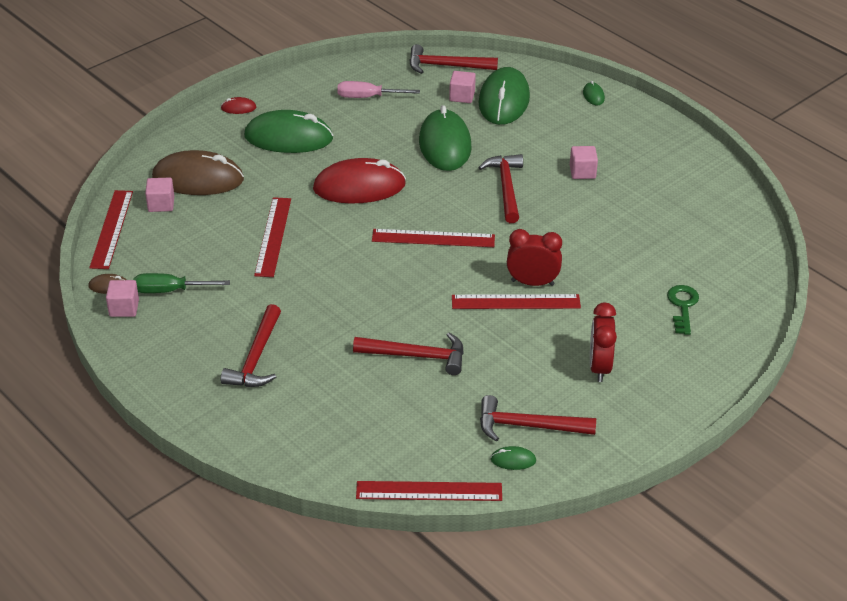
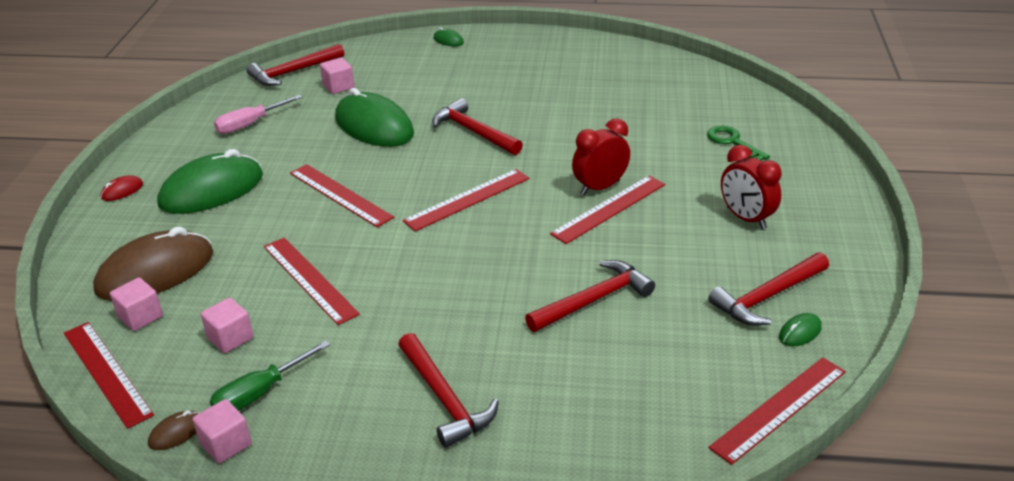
camera: 40 degrees left, 5 degrees down
red mouse [313,158,406,204] -> red ruler [290,164,394,227]
green mouse [478,67,530,125] -> none
pink cube [570,146,598,179] -> pink cube moved to [201,298,253,353]

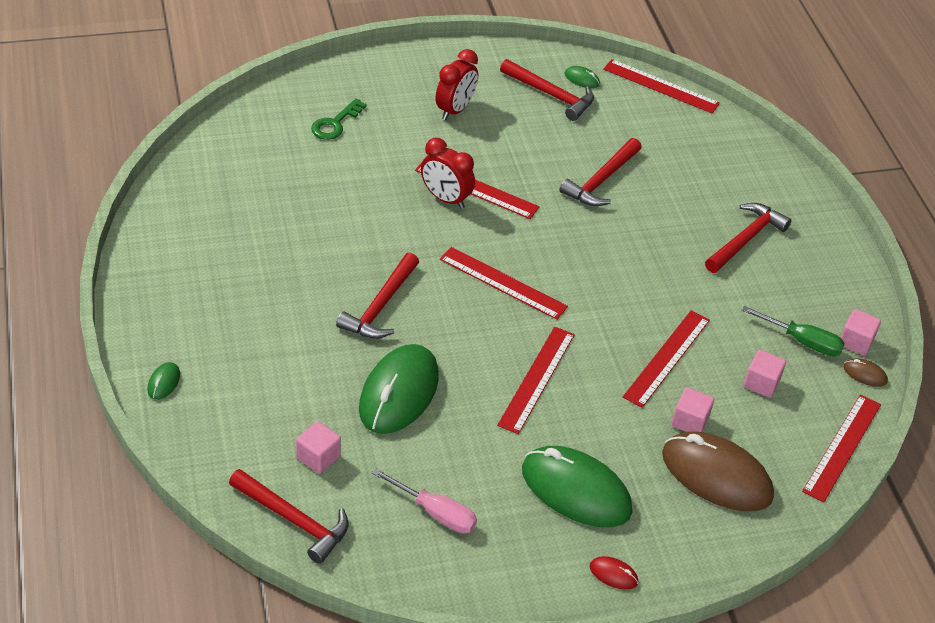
camera: 115 degrees left, 10 degrees up
pink cube [110,278,163,331] -> pink cube moved to [671,387,714,432]
red hammer [525,260,655,332] -> red hammer turned 90 degrees counterclockwise [559,138,642,206]

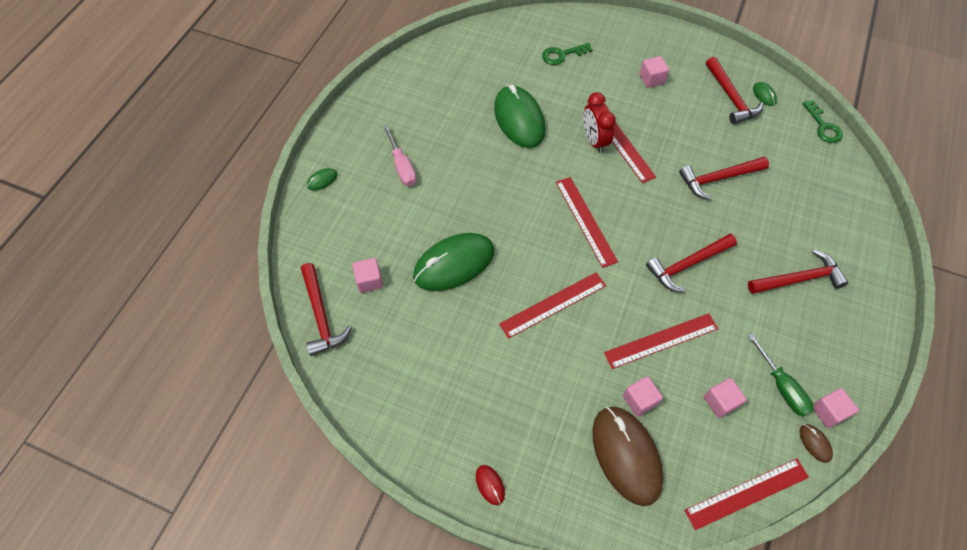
camera: 40 degrees right, 15 degrees up
red hammer [336,253,419,339] -> red hammer moved to [646,234,737,292]
pink screwdriver [372,468,477,534] -> pink screwdriver moved to [383,125,416,186]
red clock [436,49,478,120] -> pink cube [639,56,669,88]
green mouse [522,446,632,527] -> green mouse moved to [494,85,545,148]
red ruler [603,59,720,113] -> green key [802,100,843,143]

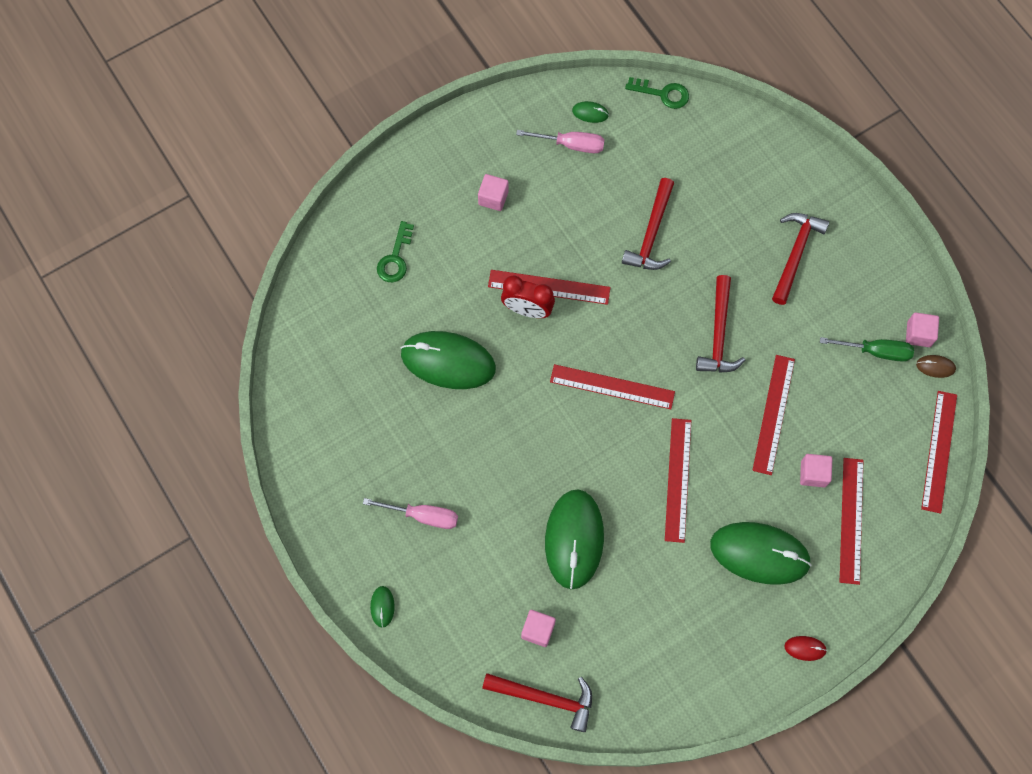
camera: 55 degrees left, 10 degrees up
brown mouse [593,406,664,506] -> red ruler [840,458,864,585]
pink cube [704,378,747,418] -> none
red hammer [706,57,763,124] -> pink screwdriver [516,130,605,153]
none -> green mouse [710,522,812,585]

